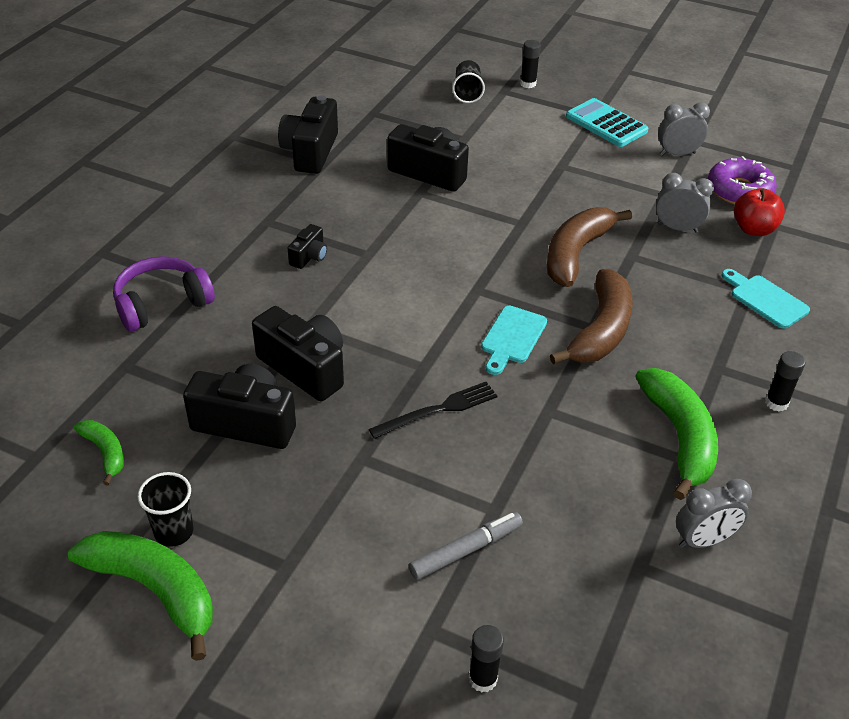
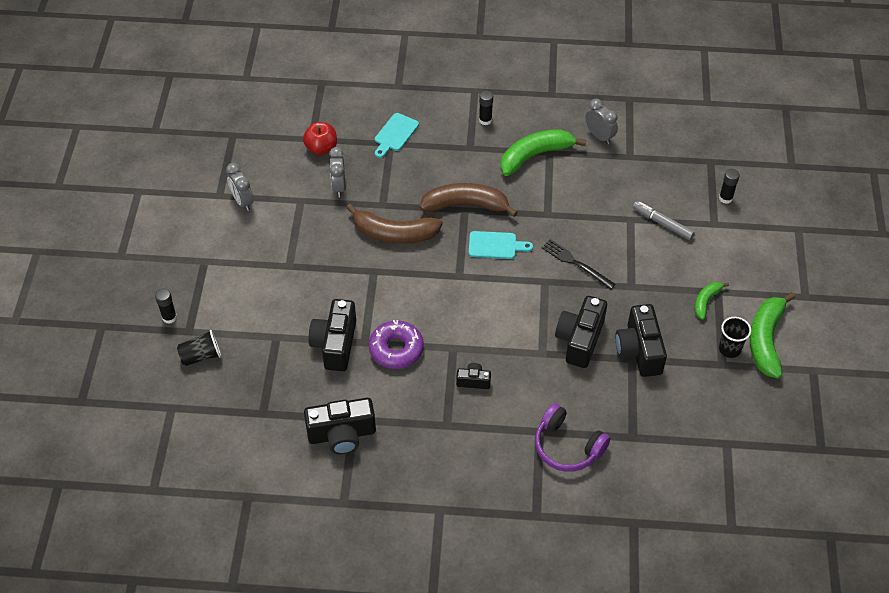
camera: 110 degrees left, 10 degrees up
green banana [74,420,124,485] -> green banana moved to [695,282,729,320]
turquoise calculator [566,98,648,147] -> none
purple donut [708,156,777,204] -> purple donut moved to [369,320,424,369]

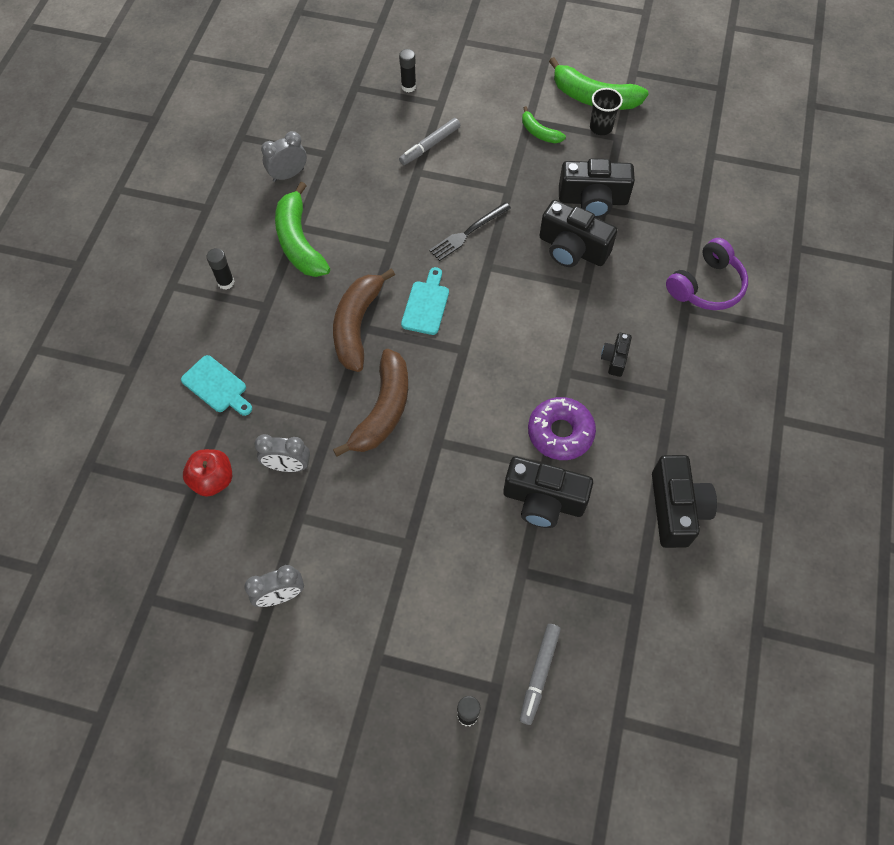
camera: 80 degrees left, 10 degrees up
black cup [177,330,221,366] -> grey marker [520,624,561,725]

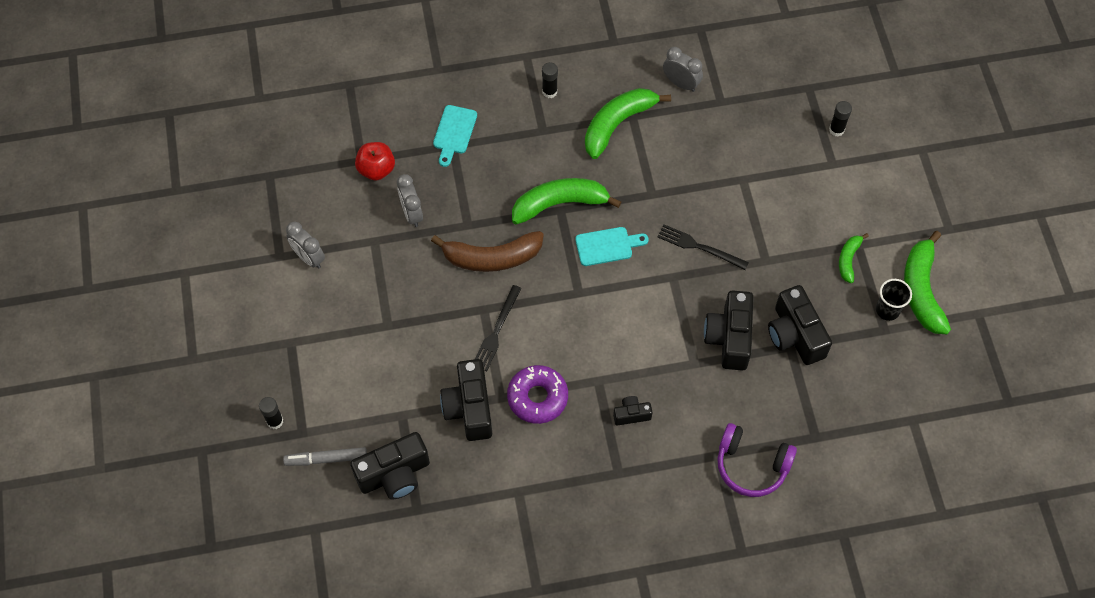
camera: 65 degrees right, 0 degrees up
brown banana [333,269,395,372] -> green banana [512,178,621,225]
grey marker [399,118,460,165] -> none
black camera [652,455,717,548] -> black camera moved to [350,432,430,499]
none -> black fork [475,285,522,371]

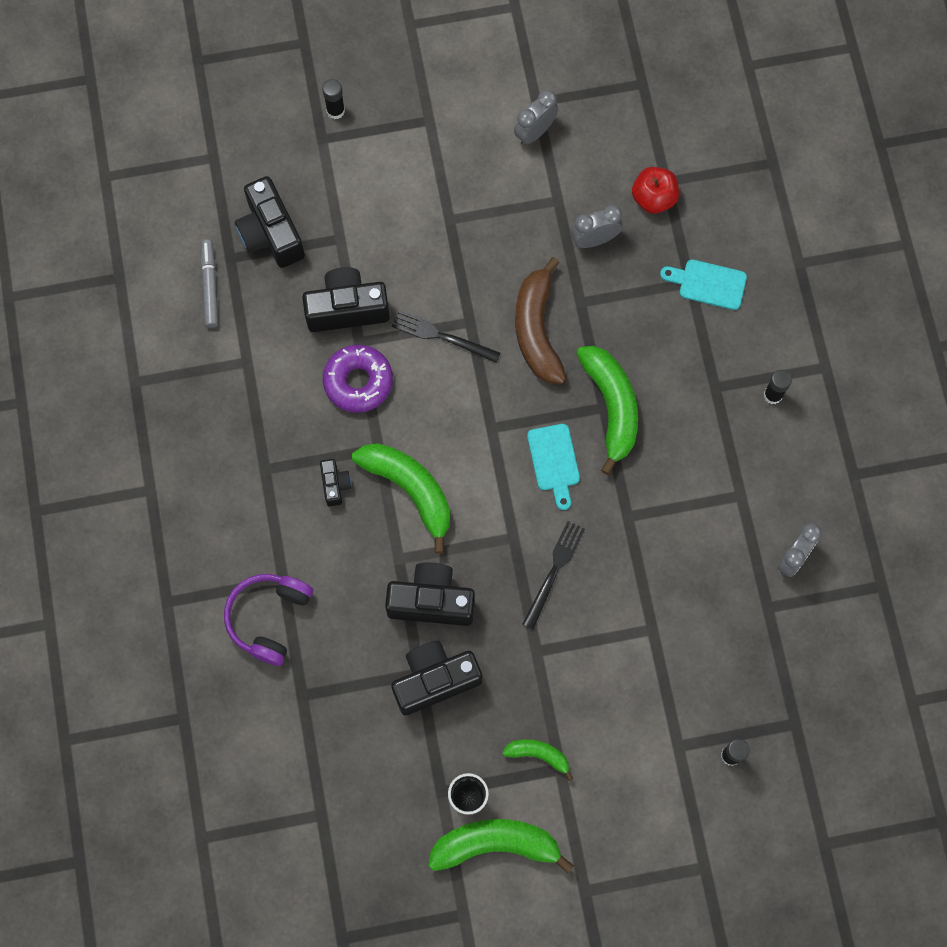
camera: 90 degrees right, 10 degrees up
grey marker [283,447,367,466] -> grey marker moved to [201,239,218,328]
green banana [585,88,671,159] -> green banana moved to [352,443,450,554]

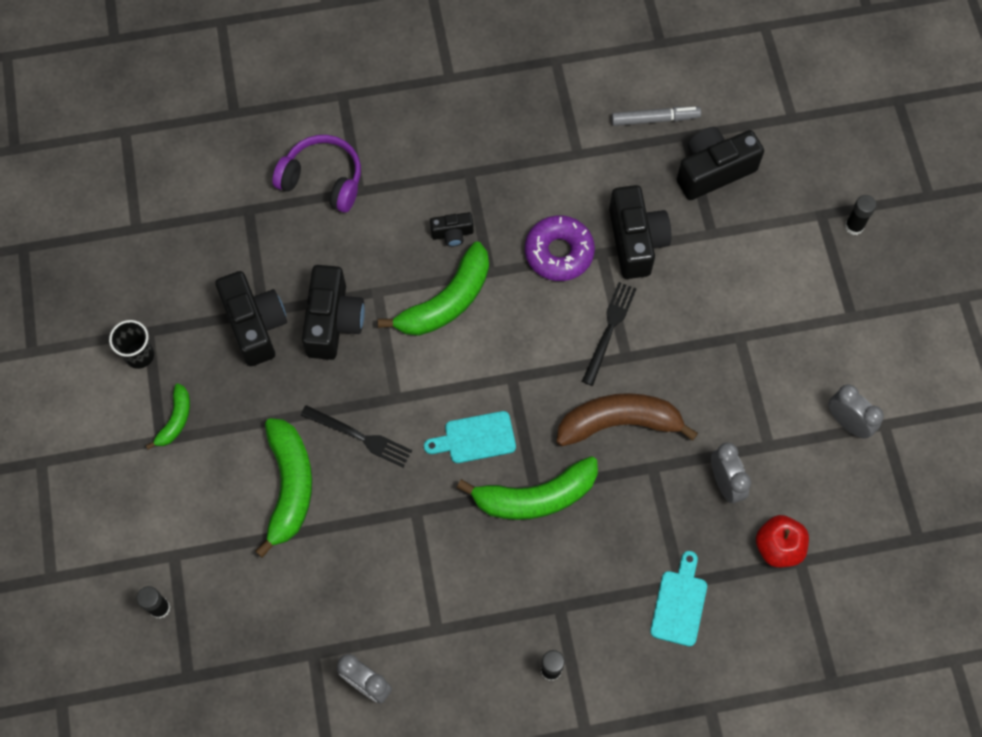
camera: 90 degrees right, 5 degrees down
green banana [428,819,574,874] -> green banana moved to [255,418,312,558]

